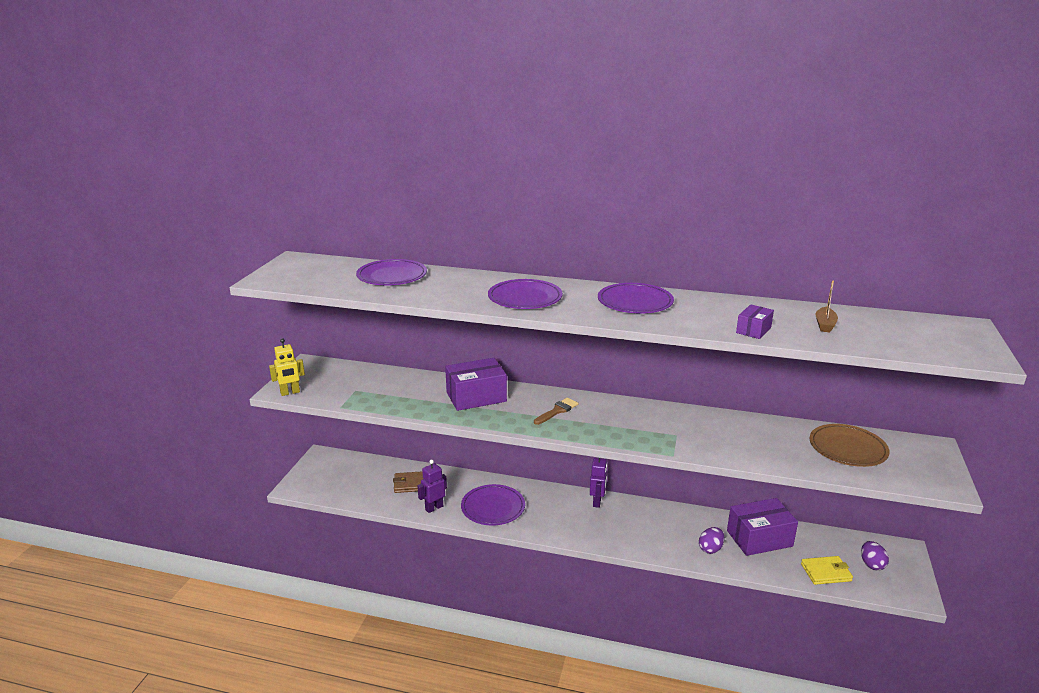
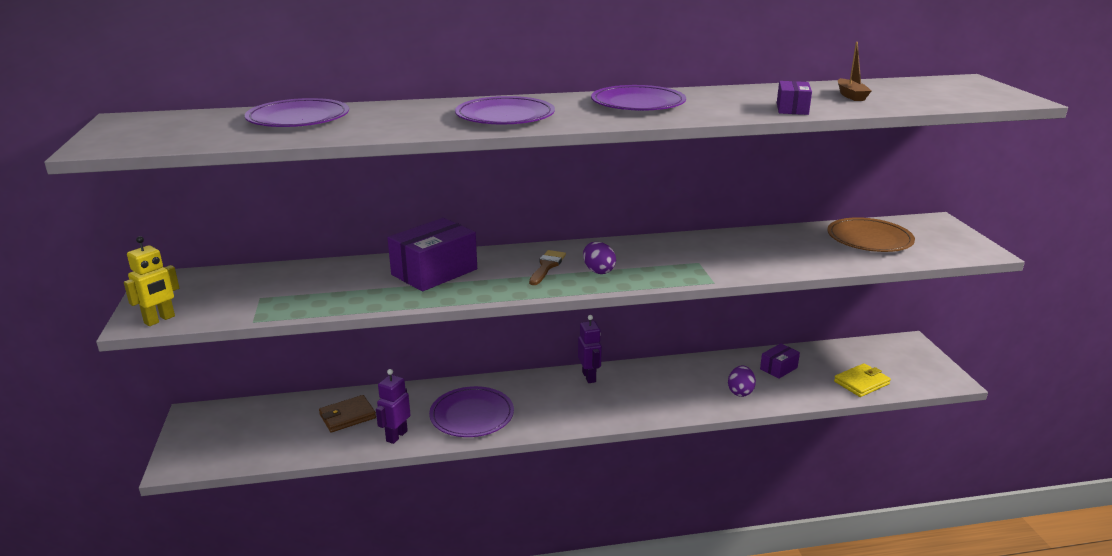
camera: 25 degrees left, 0 degrees up
purple box [727,498,798,556] -> purple box [760,343,800,379], size x0.52
purple egg [861,541,889,571] -> purple egg moved to [583,242,616,274]

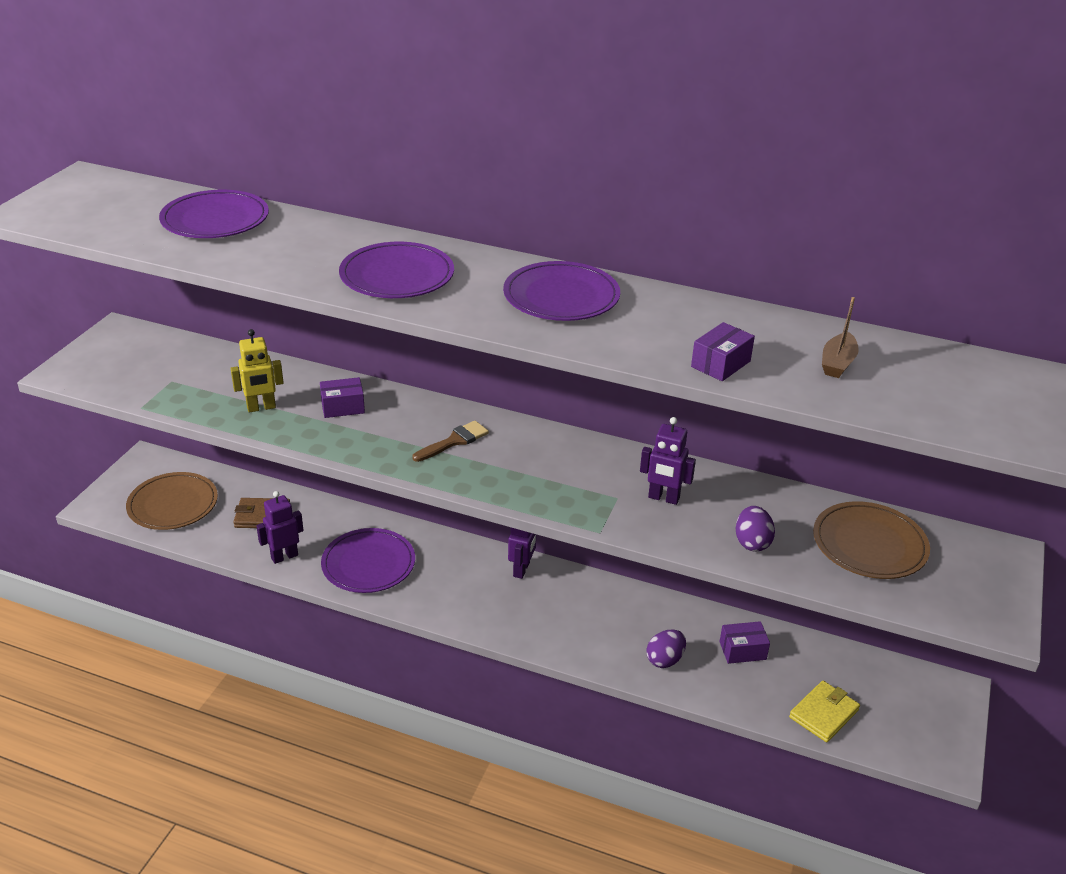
camera: 30 degrees right, 10 degrees up
yellow robot [124,236,179,326] -> yellow robot moved to [230,329,284,412]
purple box [388,218,477,291] -> purple box [320,377,365,418], size x0.52
purple egg [583,242,616,274] -> purple egg moved to [736,506,775,552]
yellow wallet [834,363,891,397] -> yellow wallet turned 45 degrees counterclockwise [789,681,860,742]
none -> brown plate [126,472,218,530]
none -> purple robot [640,417,696,505]

